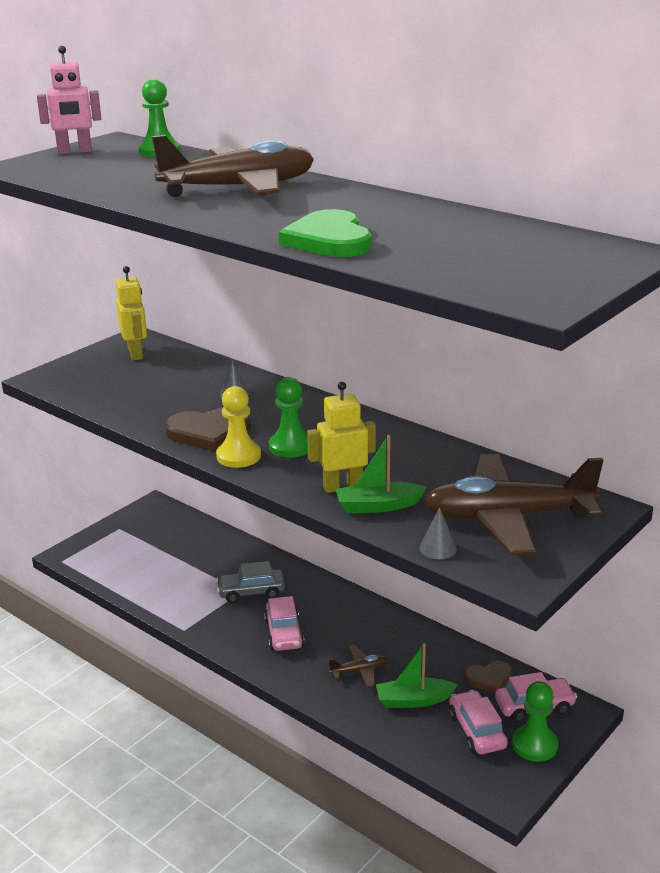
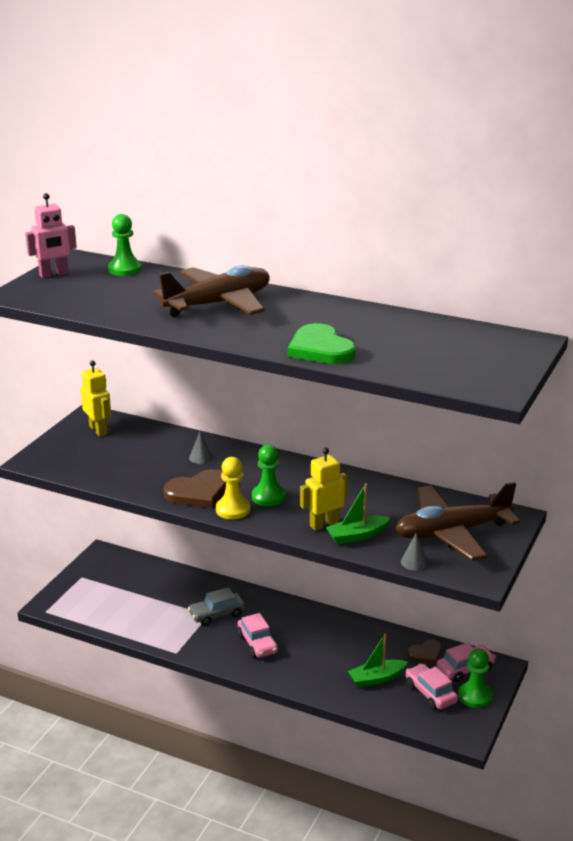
camera: 15 degrees left, 0 degrees up
brown plane [328,645,388,688] -> none

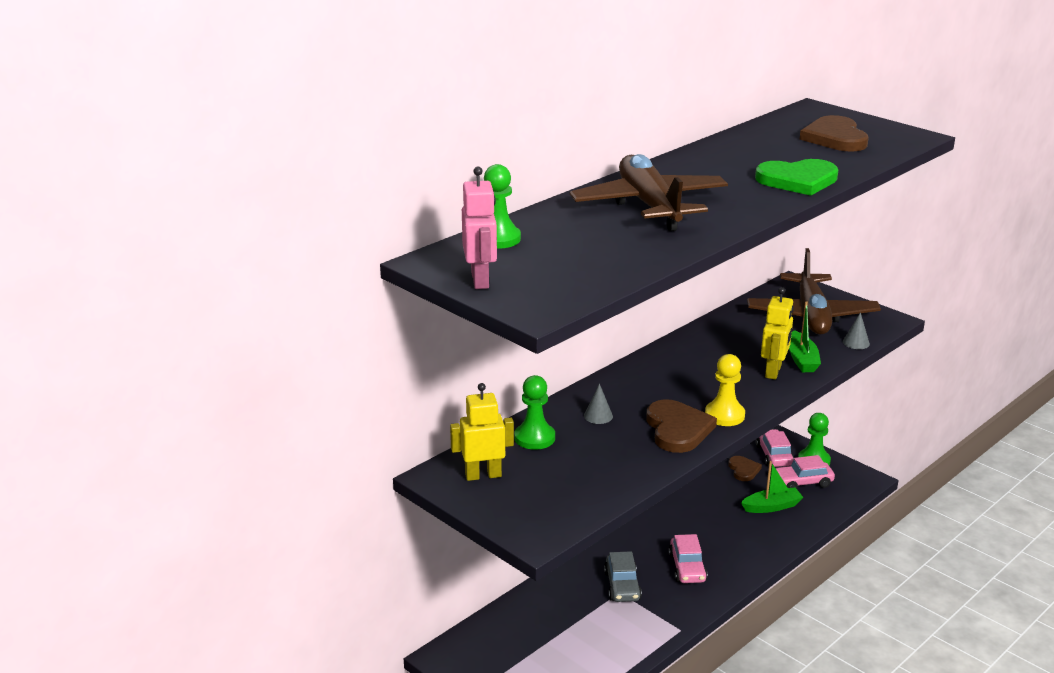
camera: 70 degrees left, 0 degrees up
pink car [237,613,278,658] -> pink car turned 90 degrees clockwise [669,534,708,583]
green pawn [252,445,286,506] -> green pawn moved to [514,375,555,450]
yellow robot [300,448,348,531] -> yellow robot turned 150 degrees counterclockwise [761,287,794,380]
green boat [348,634,408,687] -> green boat turned 105 degrees counterclockwise [741,461,803,513]
none -> brown heart [799,115,869,152]

